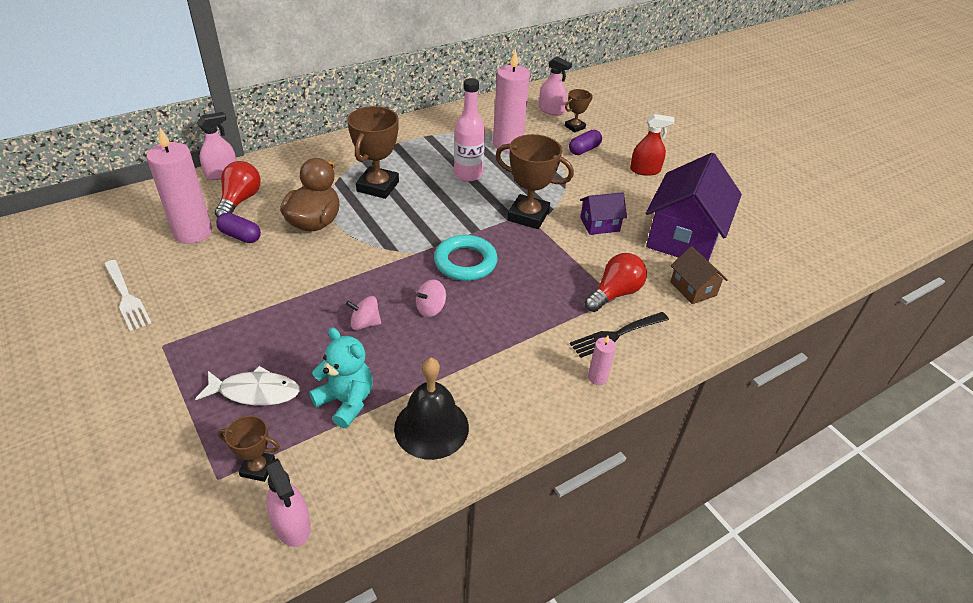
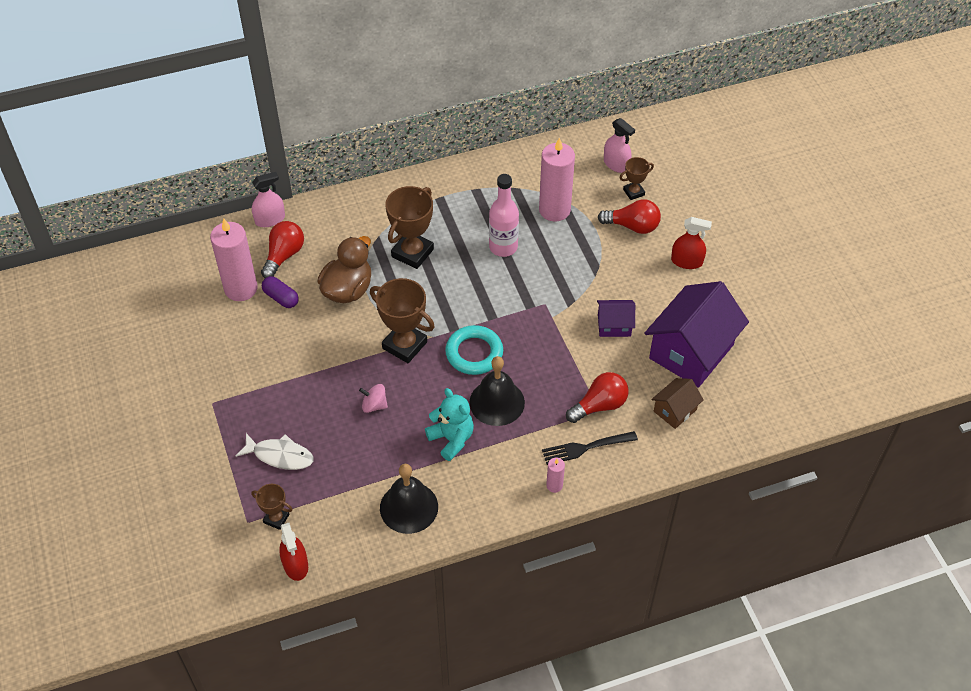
camera: 15 degrees right, 10 degrees up
white fork [104,260,151,331] -> none
pink spray bottle [265,458,311,547] -> red spray bottle [279,523,308,581]
turquoise teddy bear [309,328,373,428] -> turquoise teddy bear moved to [425,388,474,461]
pink spinning top [416,279,446,317] -> none
brown trophy [495,134,574,229] -> brown trophy moved to [370,278,435,363]
purple capsule [569,130,602,155] -> red light bulb [598,199,661,234]
brown house [670,246,728,304] -> brown house turned 60 degrees clockwise [651,378,704,429]
none -> black bell [469,356,525,426]

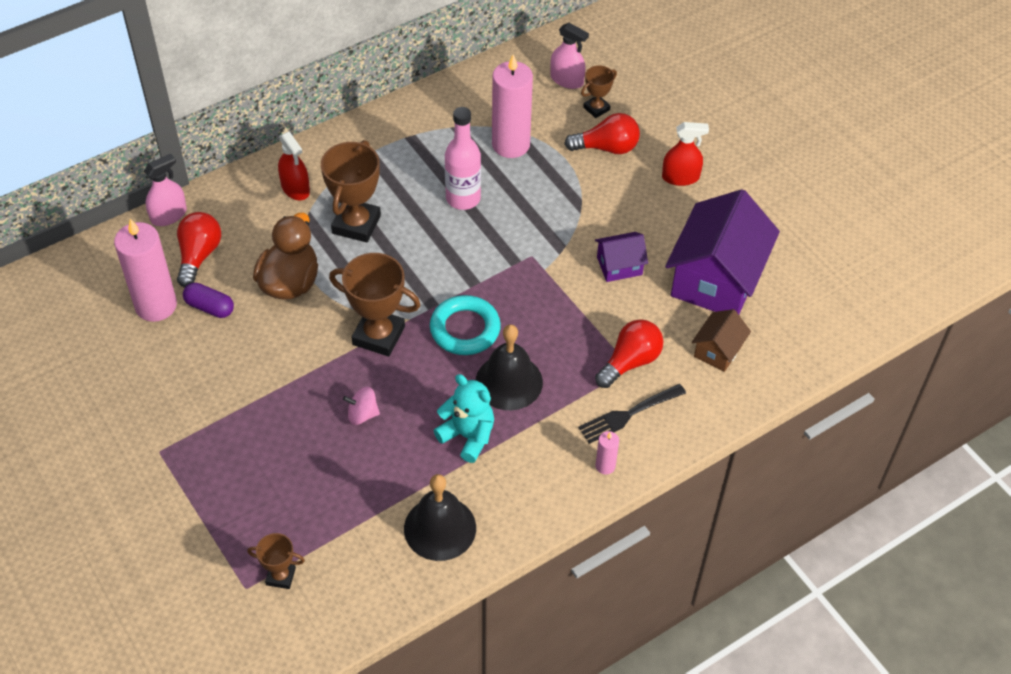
camera: 15 degrees left, 0 degrees up
white fish [236,433,314,470] -> none
red spray bottle [279,523,308,581] -> red spray bottle moved to [278,132,310,200]

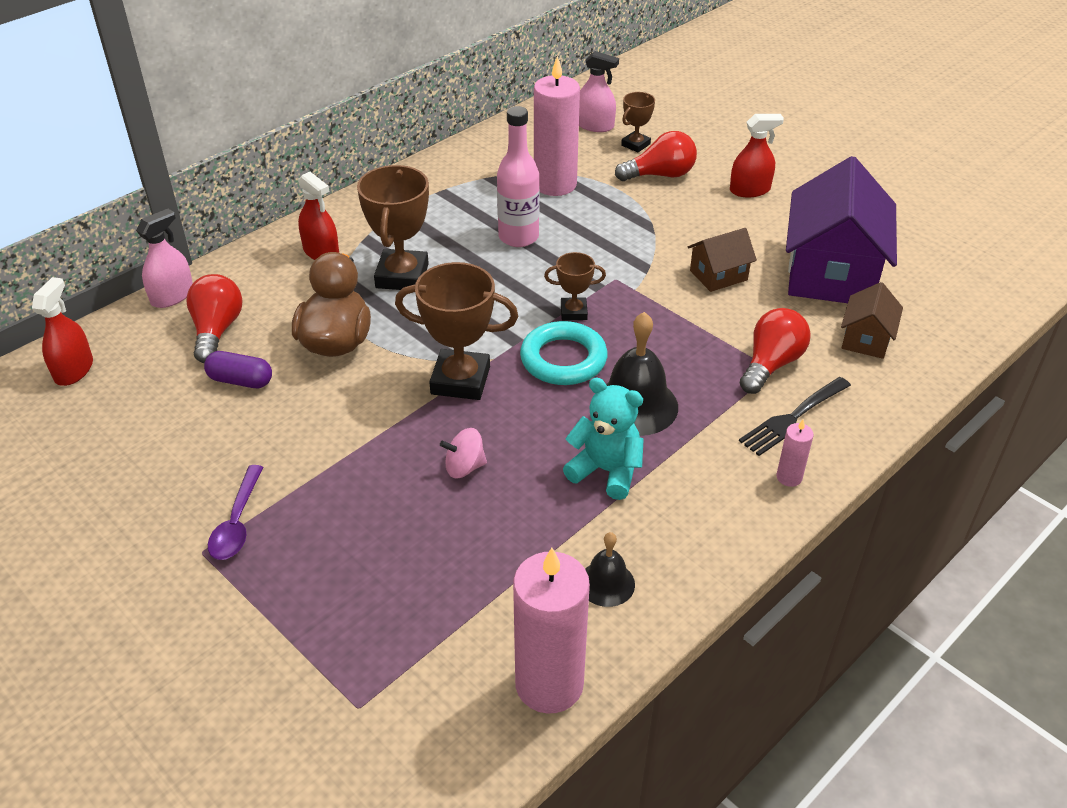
camera: 10 degrees left, 10 degrees down
pink candle [114,219,177,322] -> pink candle moved to [513,548,590,714]
brown trophy [247,533,305,589] -> brown trophy moved to [544,252,606,320]
black bell [404,474,476,561] -> black bell [585,532,635,607], size x0.57
purple house [595,232,648,282] -> brown house [688,228,757,292]
none -> red spray bottle [32,277,93,386]
none -> purple spoon [208,465,264,560]

